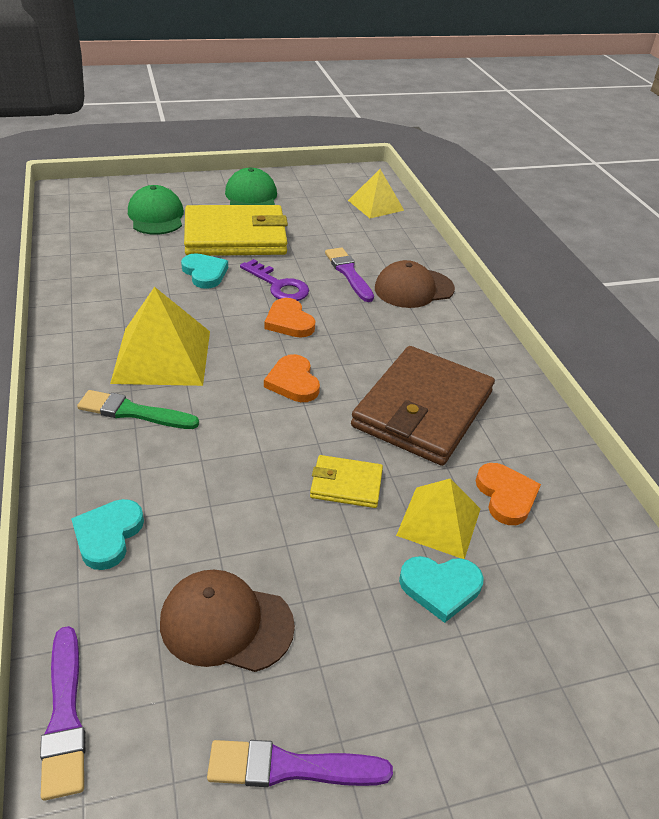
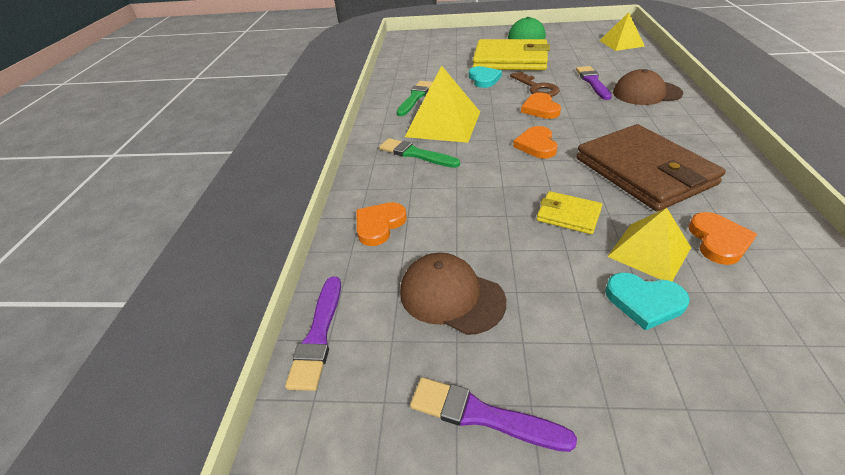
camera: 25 degrees right, 0 degrees up
turquoise heart [71,499,144,570] -> orange heart [356,202,407,246]
green cap [128,185,184,235] -> none
purple key [240,259,309,301] -> brown key [510,71,560,97]
brown wallet [351,346,495,466] -> brown wallet turned 75 degrees counterclockwise [576,124,726,211]
none -> green brush [397,81,433,116]

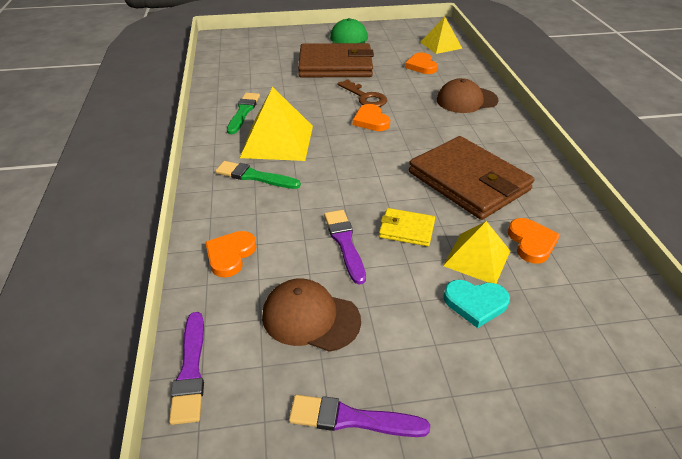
camera: 15 degrees left, 0 degrees up
turquoise heart [469,66,502,88] -> none
yellow wallet [473,39,550,70] -> brown wallet [298,43,374,77]
orange heart [513,126,557,159] -> orange heart moved to [405,53,438,74]
purple brush [576,66,612,100] -> purple brush moved to [324,210,366,285]

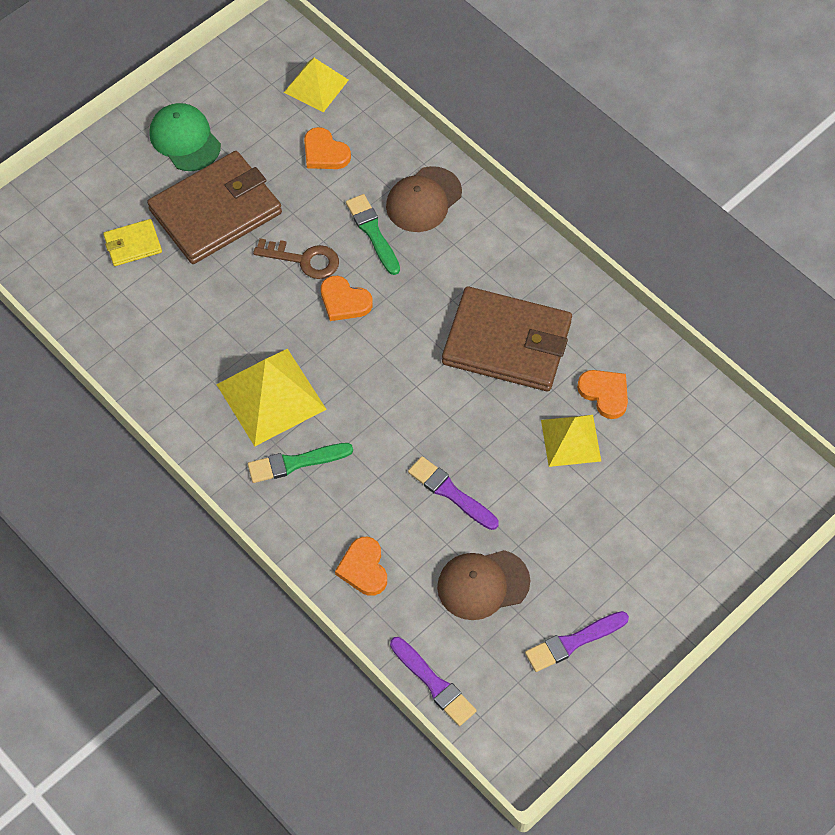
camera: 35 degrees left, 20 degrees up
green brush [227,93,260,134] -> green brush moved to [346,194,400,275]
yellow wallet [379,208,435,246] -> yellow wallet moved to [103,219,162,266]
turquoise heart [443,280,510,328] -> none

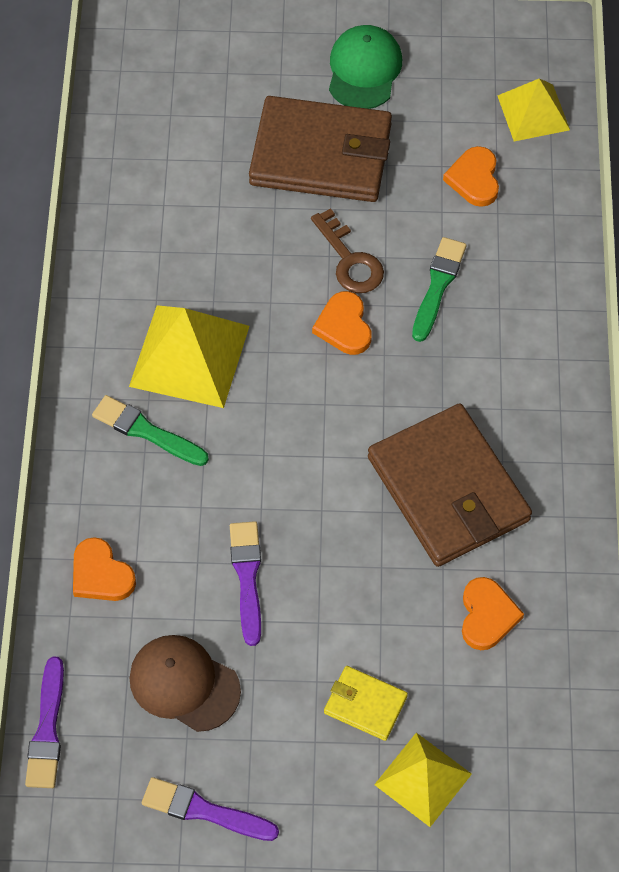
camera: 45 degrees right, 0 degrees up
yellow wallet [103,219,162,266] -> yellow wallet moved to [324,666,408,741]
orange heart [335,537,387,596] -> orange heart turned 75 degrees counterclockwise [73,537,136,601]
brown cap [386,166,462,232] -> none
yellow pyramid [541,415,601,467] -> yellow pyramid moved to [374,733,472,827]

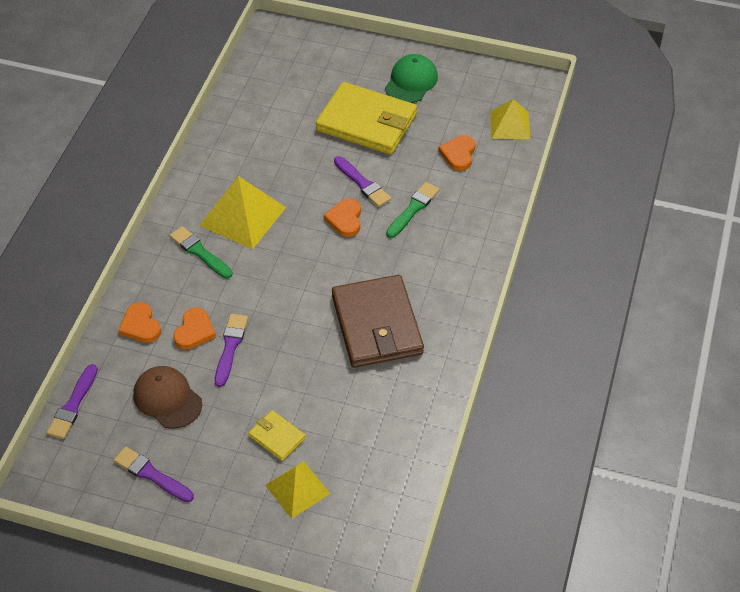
camera: 15 degrees right, 10 degrees down
brown wallet [249,96,392,202] -> yellow wallet [316,82,417,155]
brown key [311,208,384,293] -> purple brush [334,156,391,207]
orange heart [462,577,524,650] -> orange heart moved to [173,307,216,350]

